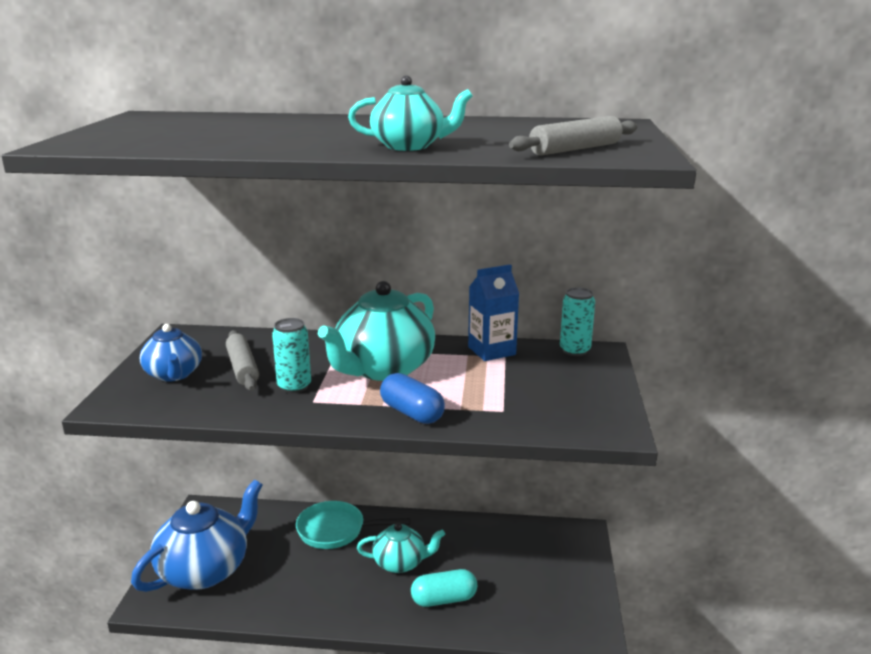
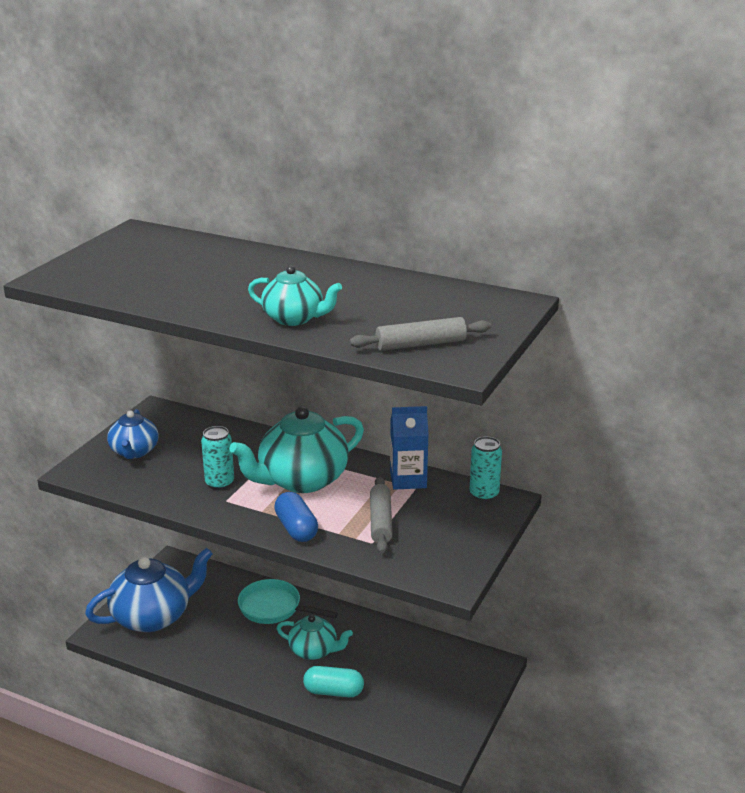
camera: 20 degrees right, 5 degrees up
grey rolling pin [226,330,259,391] -> grey rolling pin moved to [370,476,393,554]

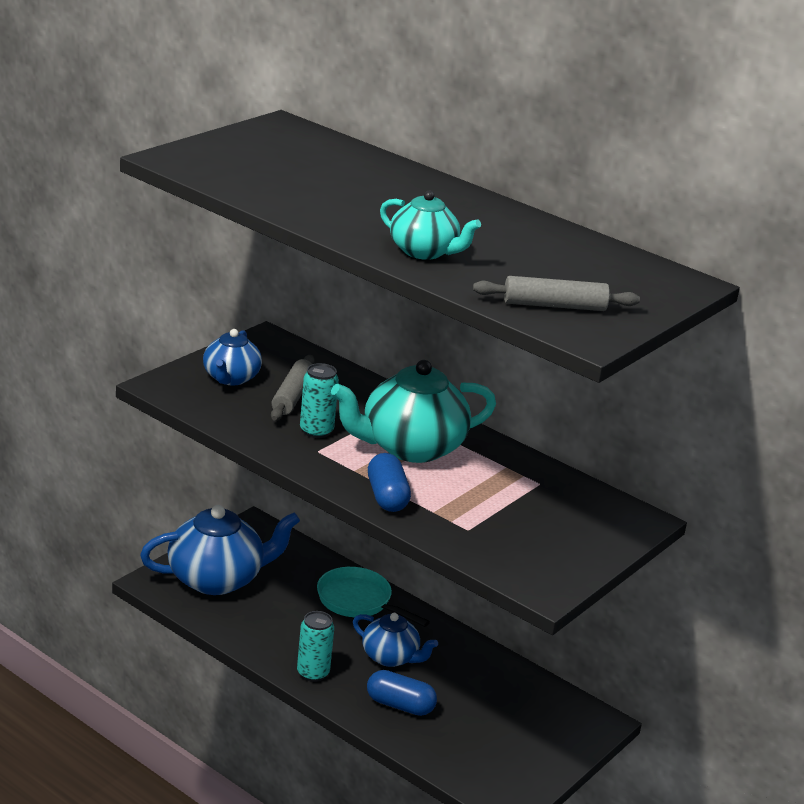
camera: 10 degrees right, 0 degrees up
turquoise teapot [276,615,353,660] -> blue teapot [353,613,438,667]
turquoise capsule [303,666,364,697] -> blue capsule [367,670,437,716]
grey rolling pin [370,476,393,554] -> grey rolling pin moved to [271,355,315,421]
blue carton [390,406,429,490] -> none
turquoise can [469,436,502,501] -> turquoise can moved to [297,611,334,682]

